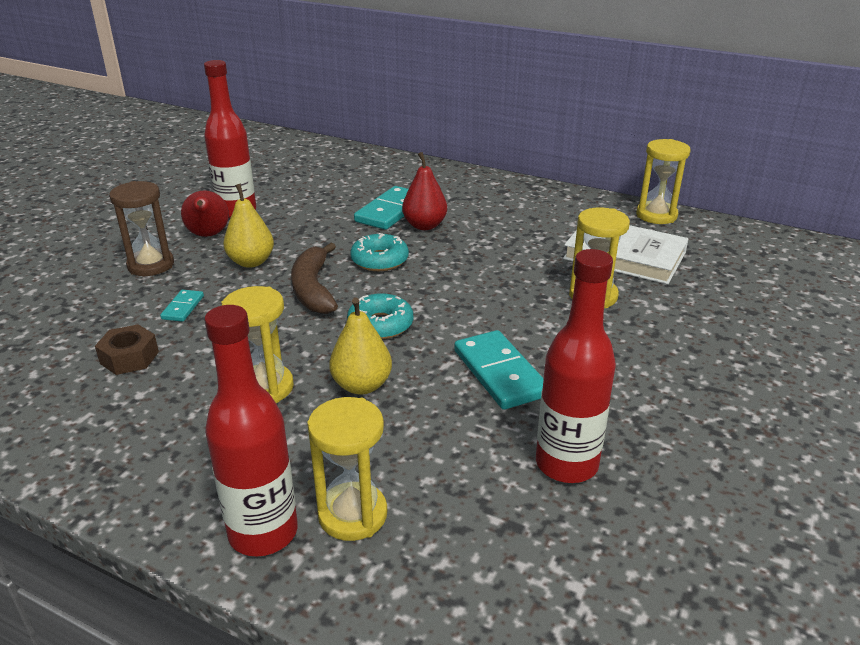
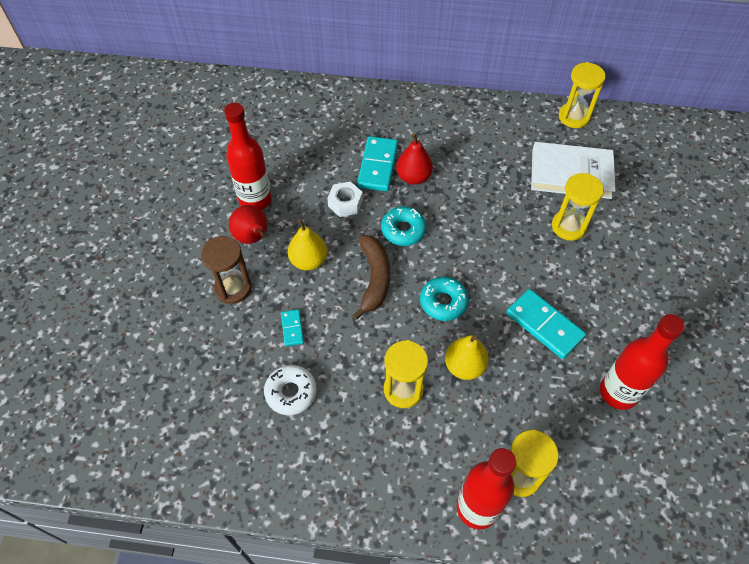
camera: 20 degrees left, 25 degrees up
brown nut [95,324,159,375] -> white donut [264,365,317,415]
brown banana [291,243,338,314] -> brown banana turned 150 degrees counterclockwise [352,235,390,320]
none -> white nut [327,182,363,217]

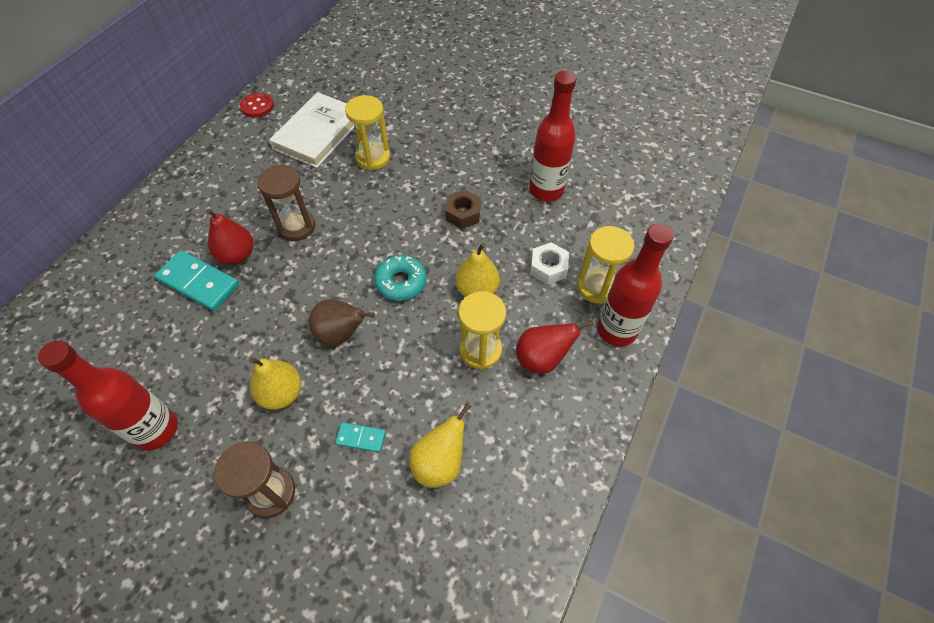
camera: 70 degrees left, 0 degrees up
red pear [229,205,268,244] -> red pear moved to [516,320,594,374]
white donut [264,365,317,415] -> yellow pear [409,403,471,488]
white nut [327,182,363,217] -> white nut moved to [530,242,569,285]
brown banana [352,235,390,320] -> brown pear [309,299,375,346]
turquoise donut [381,206,427,246] -> none
turquoise domino [506,289,586,359] -> brown nut [445,190,481,229]
yellow hourglass [559,62,606,128] -> red button [240,93,274,118]
none -> brown hourglass [258,164,315,241]

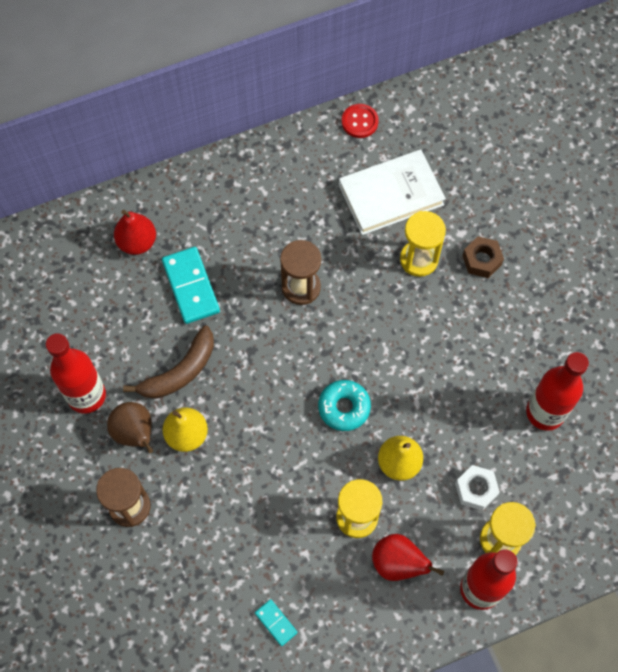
camera: 40 degrees right, 10 degrees up
red pear [206,209,254,265] -> red pear moved to [114,210,156,255]
brown pear [309,299,375,346] -> brown pear moved to [107,402,153,453]
turquoise domino [335,422,386,452] -> turquoise domino moved to [255,599,297,646]
yellow pear [409,403,471,488] -> none
brown nut [445,190,481,229] -> brown nut moved to [462,236,504,278]
none -> brown banana [123,325,214,399]

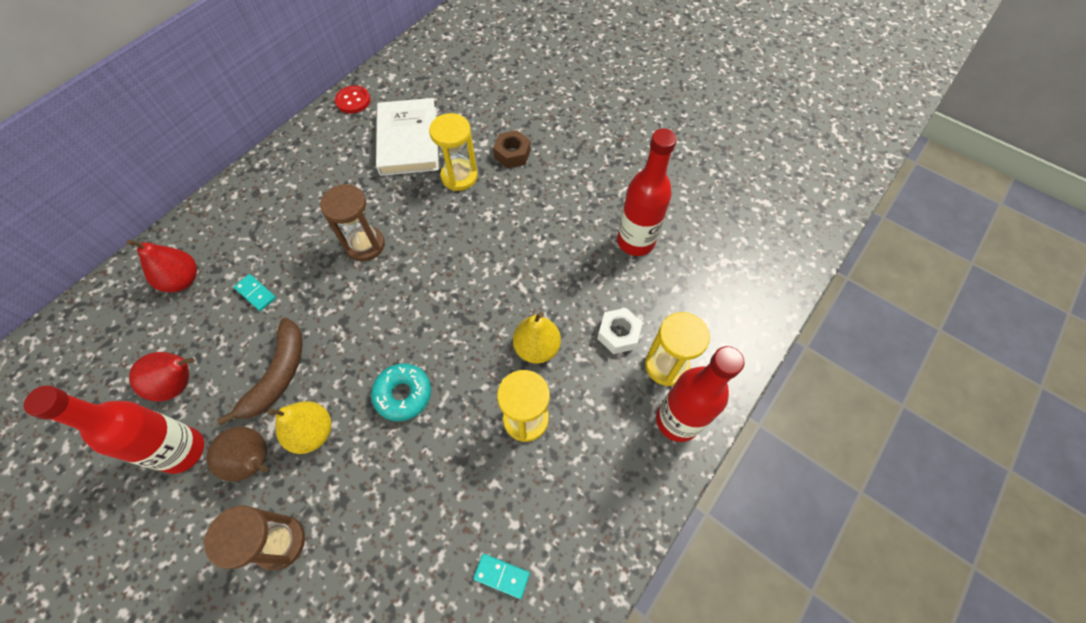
camera: 30 degrees left, 5 degrees down
turquoise domino [162,247,220,324] -> turquoise domino [234,274,276,311], size x0.52
turquoise donut [318,380,371,431] -> turquoise donut moved to [371,364,431,421]
white book [339,150,446,235] -> white book turned 45 degrees counterclockwise [376,98,439,176]
red pear [372,534,444,581] -> red pear moved to [129,352,194,402]

